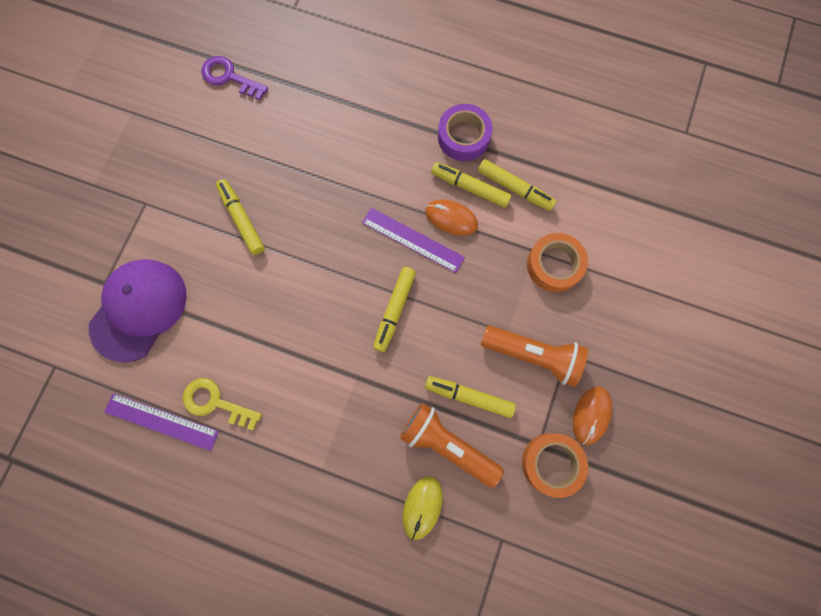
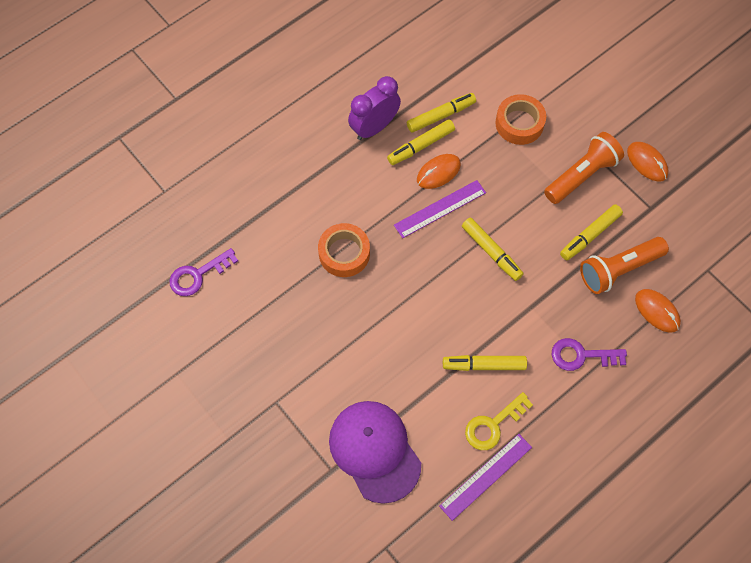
camera: 60 degrees left, 10 degrees down
yellow marker [216,179,265,255] -> yellow marker moved to [443,355,527,371]
yellow mouse [402,476,443,540] -> orange mouse [635,289,681,333]
purple tape [438,104,493,161] -> purple clock [348,76,401,140]
orange tape [522,433,588,498] -> orange tape moved to [318,223,370,277]
none -> purple key [552,338,627,371]

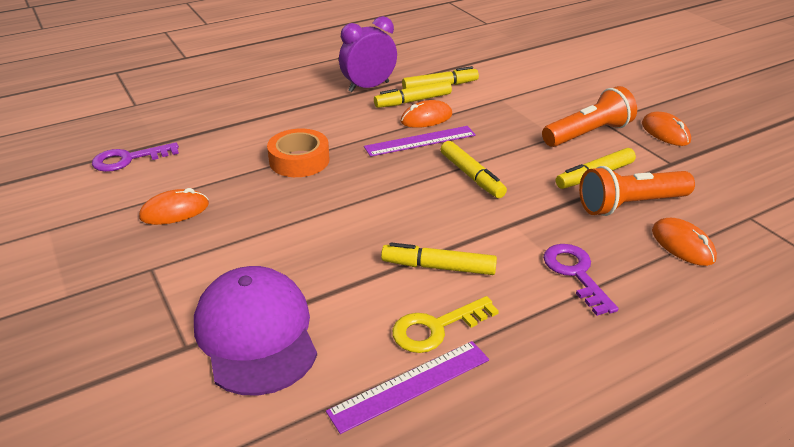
camera: 10 degrees right, 30 degrees down
orange tape [495,94,546,145] -> none
purple key [552,338,627,371] -> purple key turned 60 degrees clockwise [543,244,619,316]
none -> orange mouse [139,188,209,225]

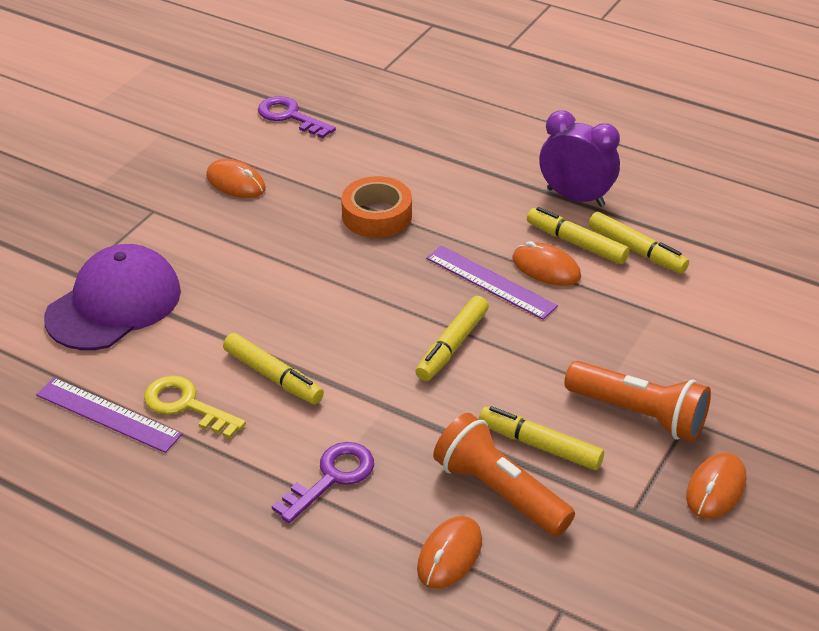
camera: 60 degrees right, 5 degrees up
yellow marker [381,243,497,275] -> yellow marker turned 150 degrees clockwise [223,333,324,404]

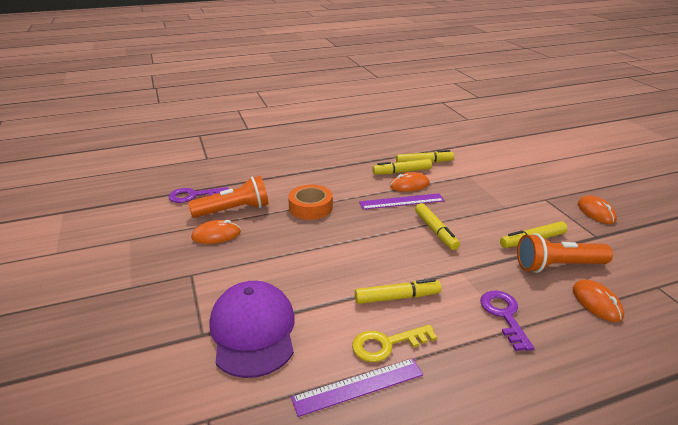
camera: 50 degrees left, 10 degrees down
purple clock [539,110,620,207] -> none
orange flashlight [564,361,711,442] -> orange flashlight moved to [188,176,268,218]

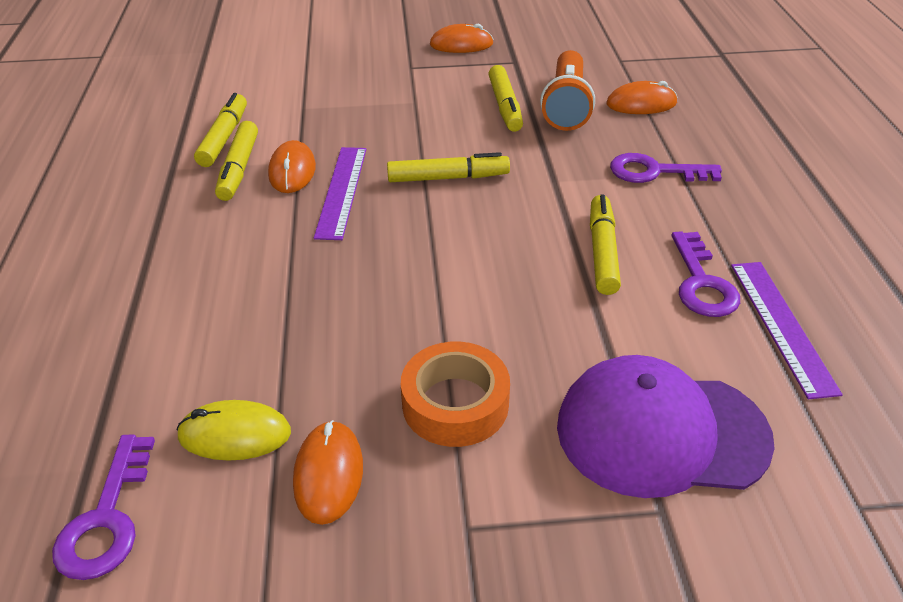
camera: 75 degrees left, 10 degrees up
orange flashlight [188,176,268,218] -> yellow mouse [176,400,291,461]
orange tape [288,185,333,220] -> orange tape moved to [401,342,510,447]
yellow key [352,325,437,362] -> purple key [672,231,740,317]

